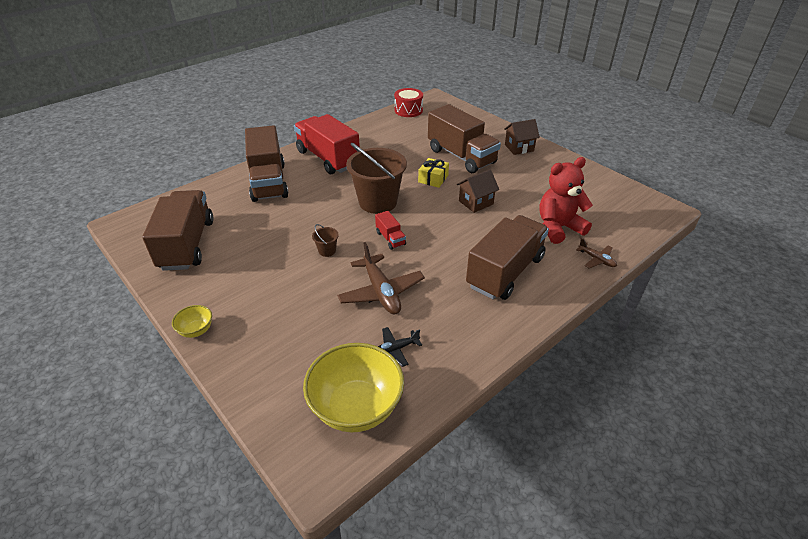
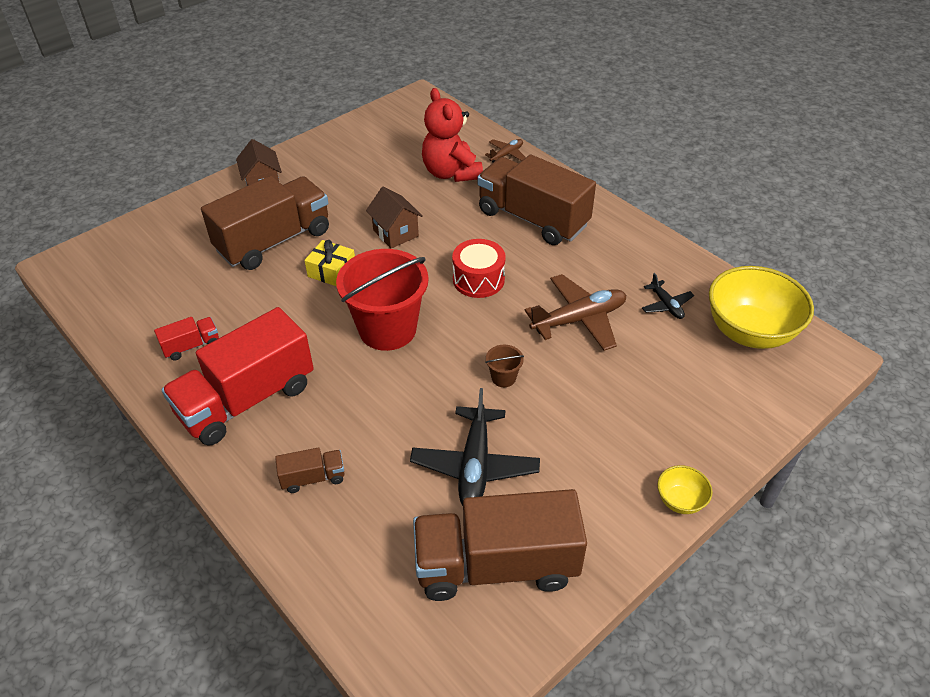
camera: 90 degrees left, 5 degrees up
brown truck [245,125,288,202] -> brown truck [275,448,345,493], size x0.43
brown bucket [346,143,407,214] -> red bucket [336,249,429,351]
red truck [375,211,406,250] -> red truck moved to [154,317,219,360]
red drum [394,88,423,117] -> red drum moved to [452,239,506,298]
none -> black plane [410,388,540,506]

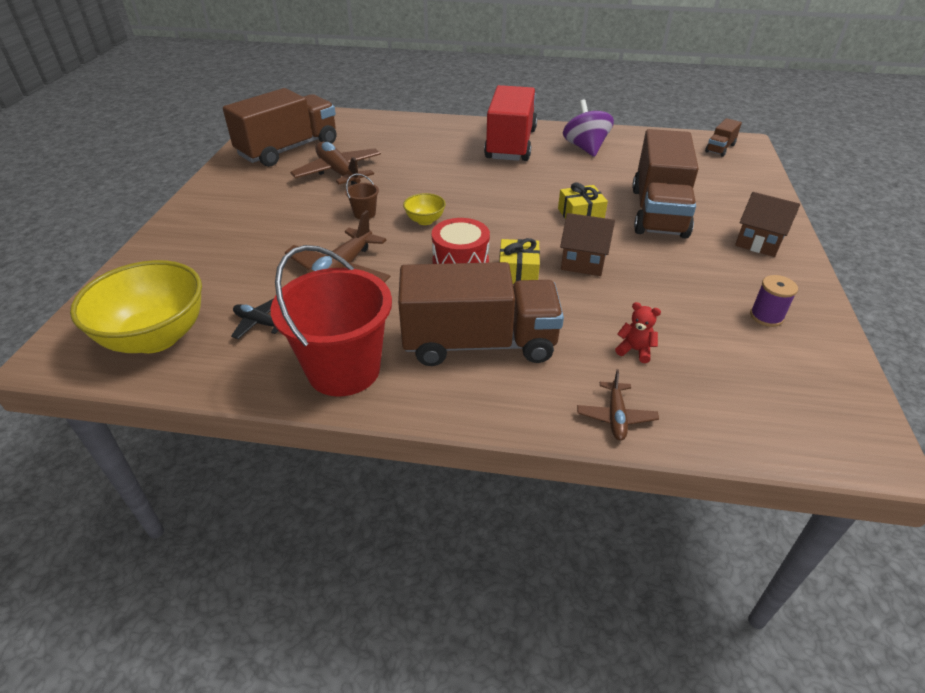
camera: 140 degrees right, 5 degrees down
red truck [154,317,219,360] -> purple spinning top [563,99,614,157]
brown truck [275,448,345,493] -> brown truck moved to [705,118,742,157]
red bucket [336,249,429,351] -> red bucket moved to [271,245,392,397]
black plane [410,388,540,506] -> brown plane [290,142,381,185]
red teddy bear [422,88,483,182] -> red teddy bear [615,302,661,363], size x0.42
yellow bowl [657,465,712,514] -> yellow bowl moved to [403,193,446,225]
none -> yellow gift [499,238,540,284]
none -> purple spool [750,275,798,327]

